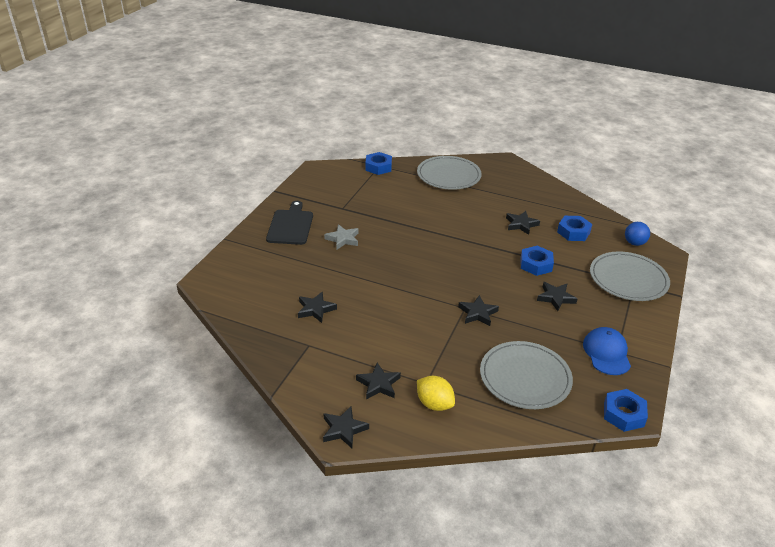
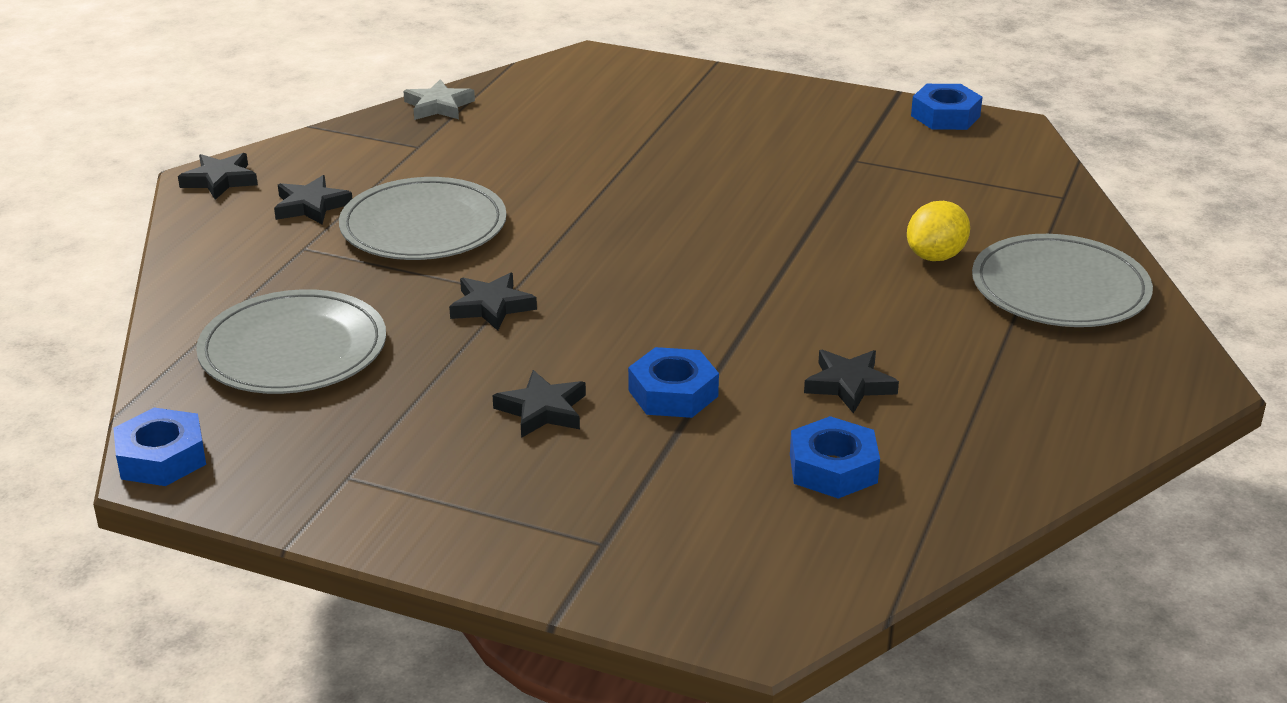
camera: 90 degrees right, 5 degrees down
black cutting board [266,201,313,245] -> none
black star [298,292,337,323] -> none
grey star [324,224,359,249] -> grey star moved to [403,79,475,120]
blue nut [365,152,392,175] -> blue nut moved to [911,84,983,130]
yellow lemon [417,376,455,411] -> yellow lemon moved to [907,201,970,261]
blue cap [583,327,631,375] -> none
grey plate [590,251,670,301] -> grey plate moved to [339,177,507,260]
blue ball [625,222,650,246] -> none

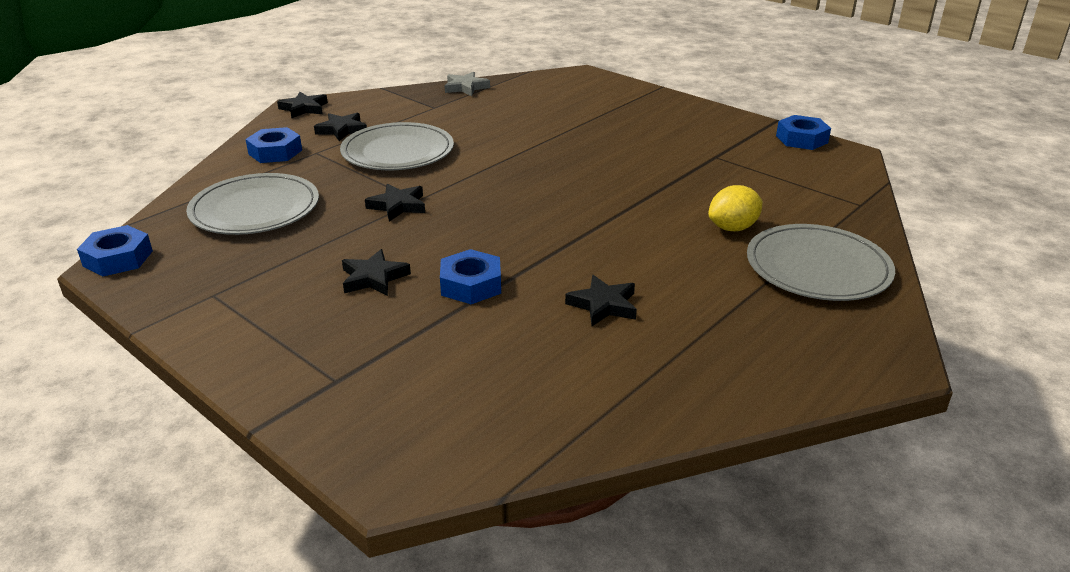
camera: 20 degrees right, 0 degrees up
blue nut [790,416,880,499] -> blue nut moved to [245,127,302,163]

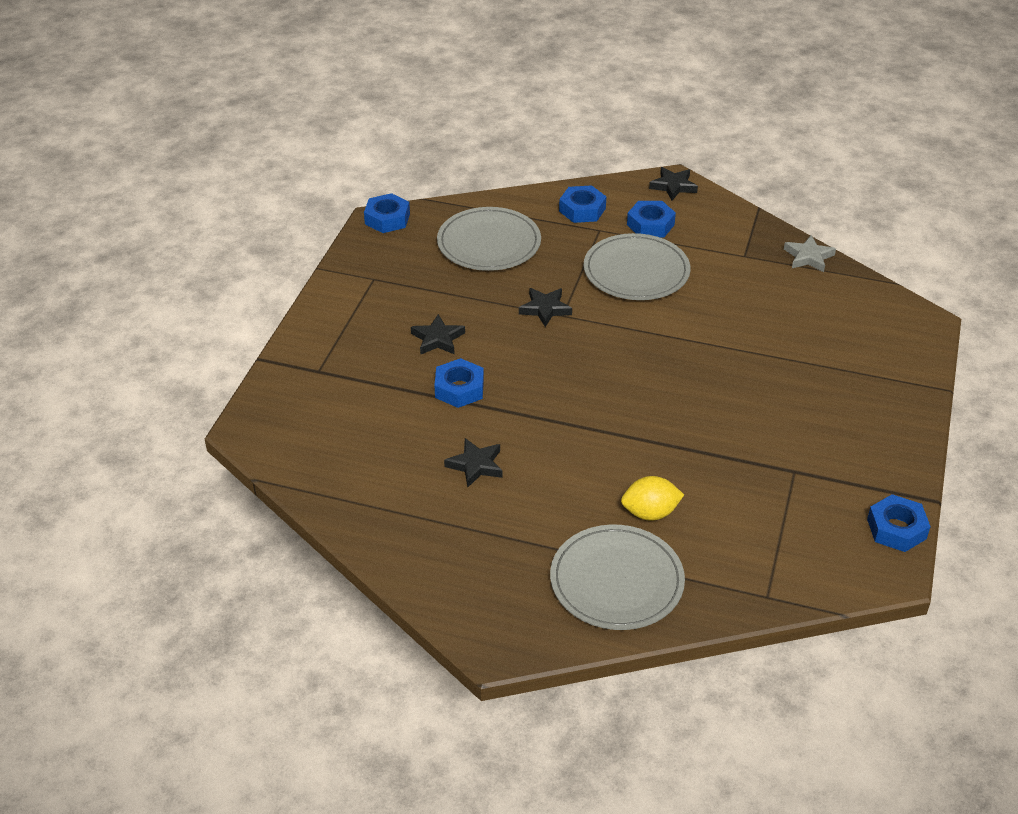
camera: 65 degrees right, 10 degrees up
black star [314,112,367,141] -> blue nut [627,201,676,237]
yellow lemon [708,185,763,231] -> yellow lemon turned 45 degrees counterclockwise [621,476,684,521]

